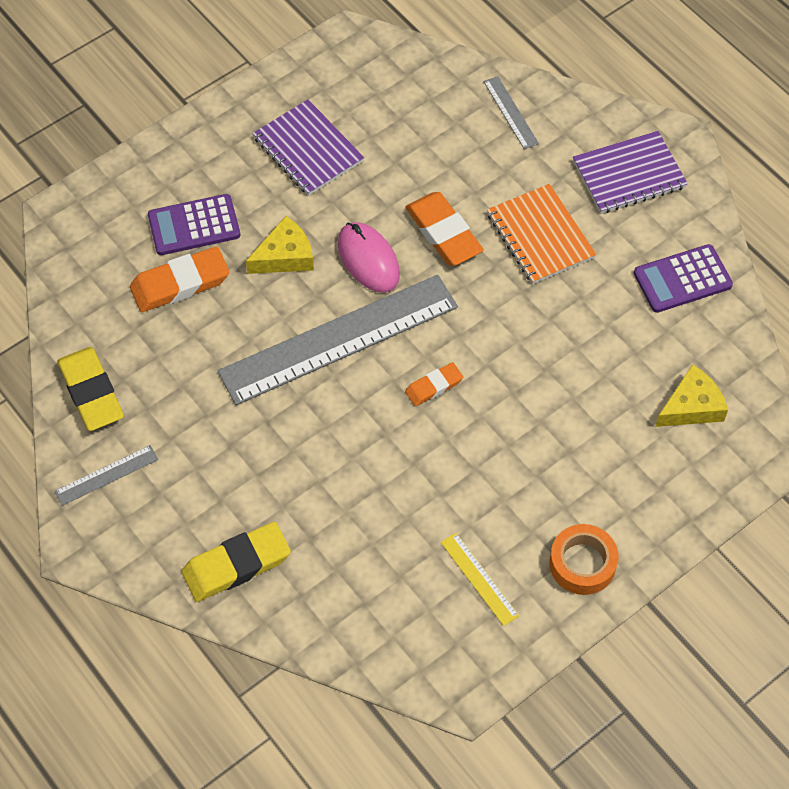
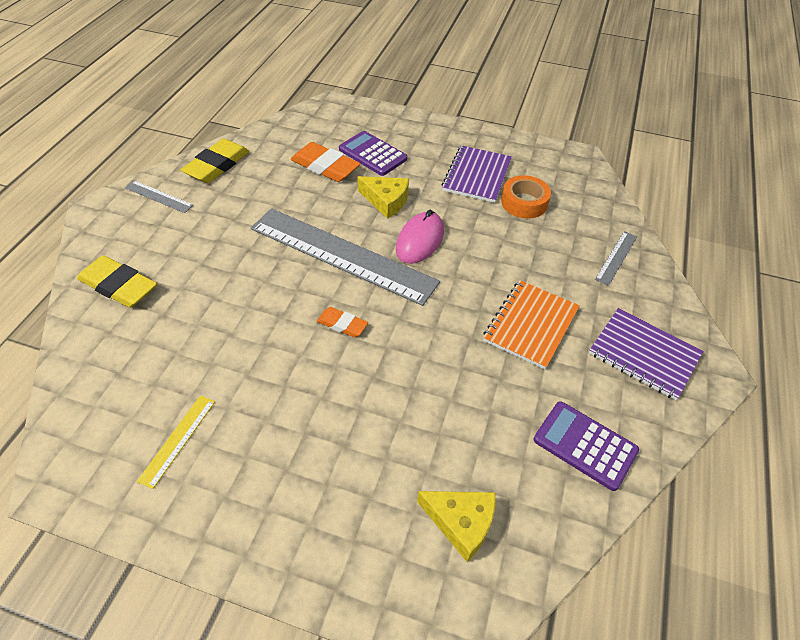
camera: 55 degrees right, 10 degrees down
orange eraser [405,192,484,266] -> none
orange tape [549,524,619,595] -> orange tape moved to [501,175,551,219]

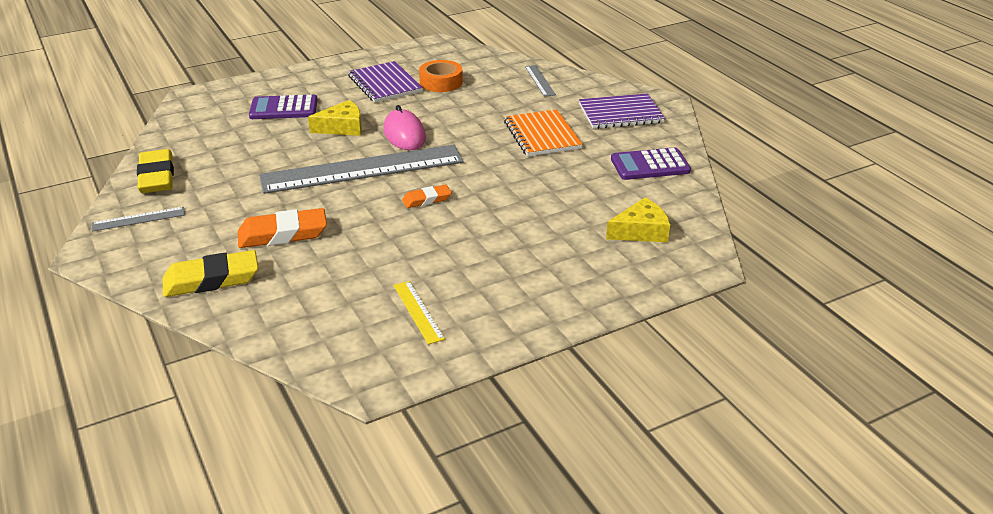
camera: 45 degrees left, 15 degrees down
orange eraser [291,142,360,182] -> orange eraser moved to [238,208,327,248]

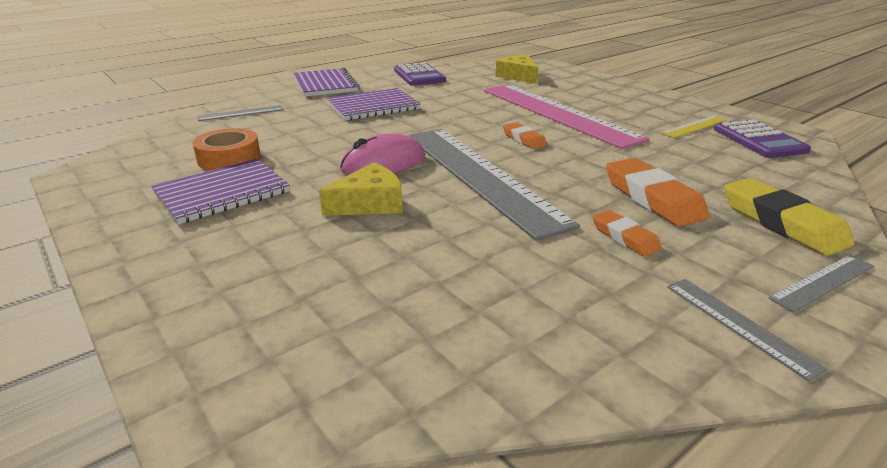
camera: 100 degrees left, 5 degrees down
yellow eraser [137,149,174,193] -> none
purple calculator [249,94,318,119] -> purple calculator moved to [714,119,811,158]
yellow cheese [308,100,362,136] -> yellow cheese turned 90 degrees clockwise [319,162,403,216]
orange notebook [504,109,583,156] -> purple notebook [327,88,421,120]
none -> pink ruler [484,84,649,149]
none -> orange eraser [592,210,662,257]
none -> grey ruler [769,255,874,313]

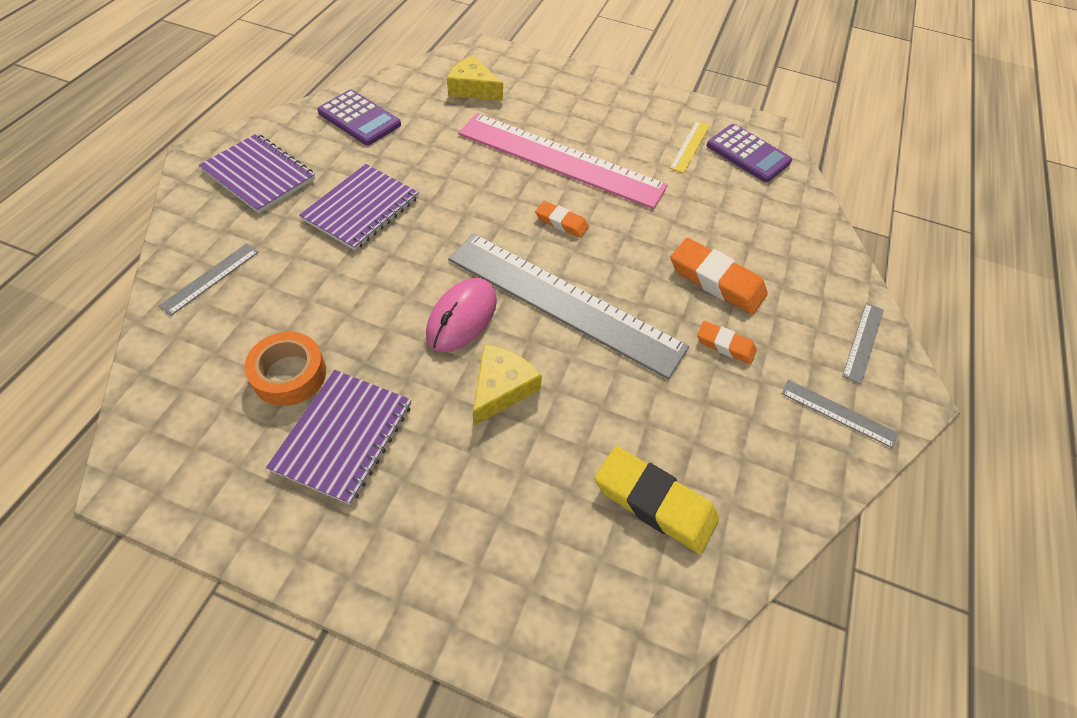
camera: 35 degrees left, 25 degrees up
yellow eraser [724,178,854,256] -> yellow eraser moved to [595,446,719,554]

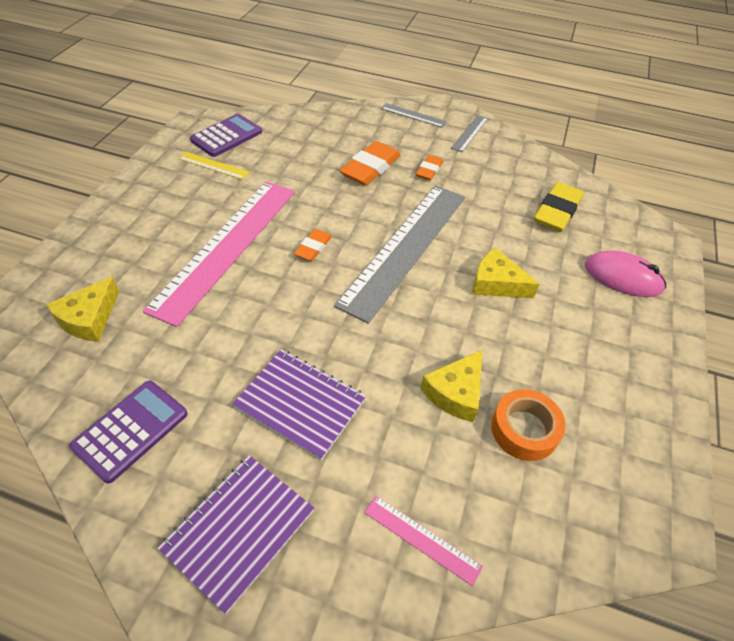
camera: 90 degrees left, 5 degrees down
grey ruler [159,243,259,316] -> pink ruler [364,496,483,586]
purple notebook [266,370,411,505] -> none
pink mouse [426,278,497,352] -> pink mouse moved to [585,250,666,297]
none -> yellow cheese [421,350,482,422]

